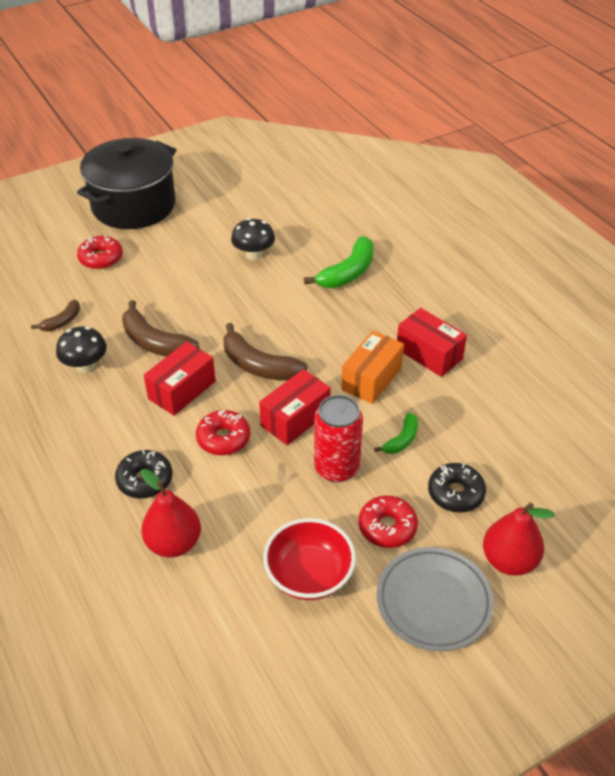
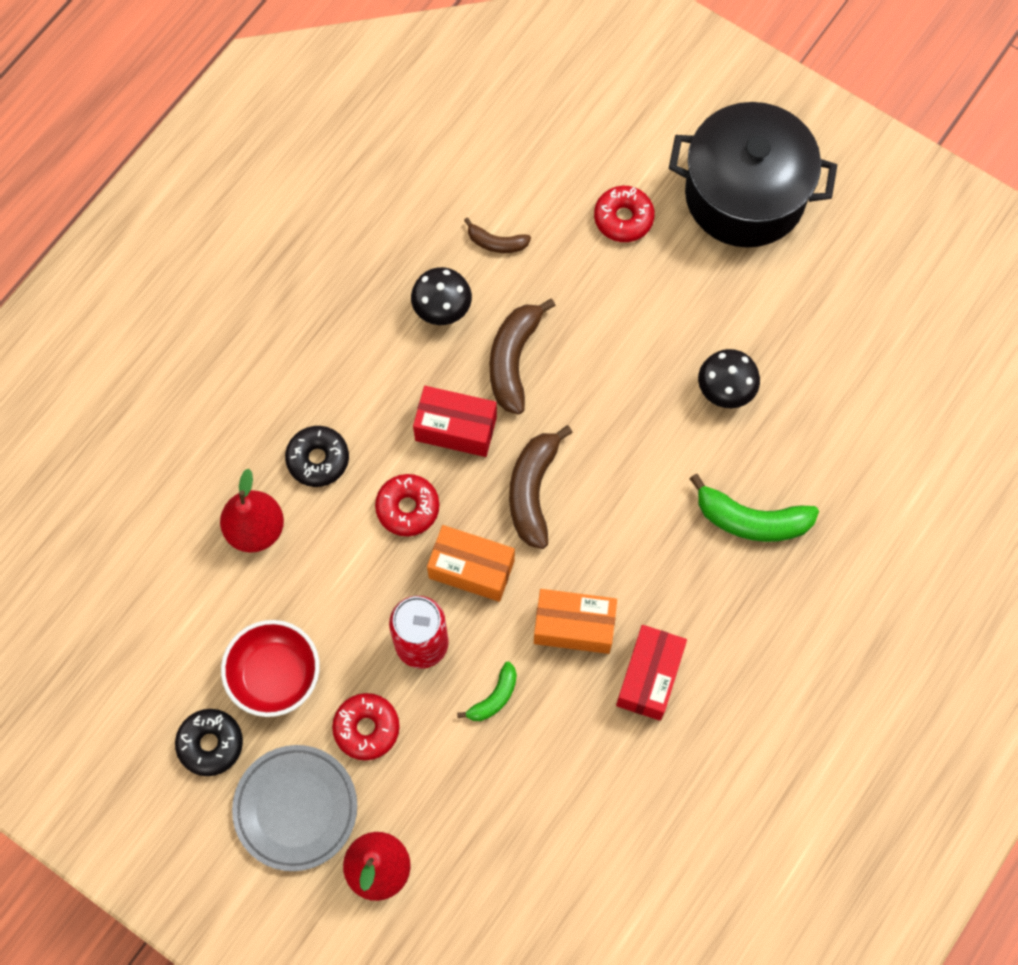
camera: 65 degrees right, 25 degrees up
red box [259,369,331,445] -> orange box [427,525,515,602]
green banana [374,413,418,454] -> green banana turned 60 degrees counterclockwise [457,662,517,721]
black donut [428,463,486,513] -> black donut moved to [175,709,243,776]

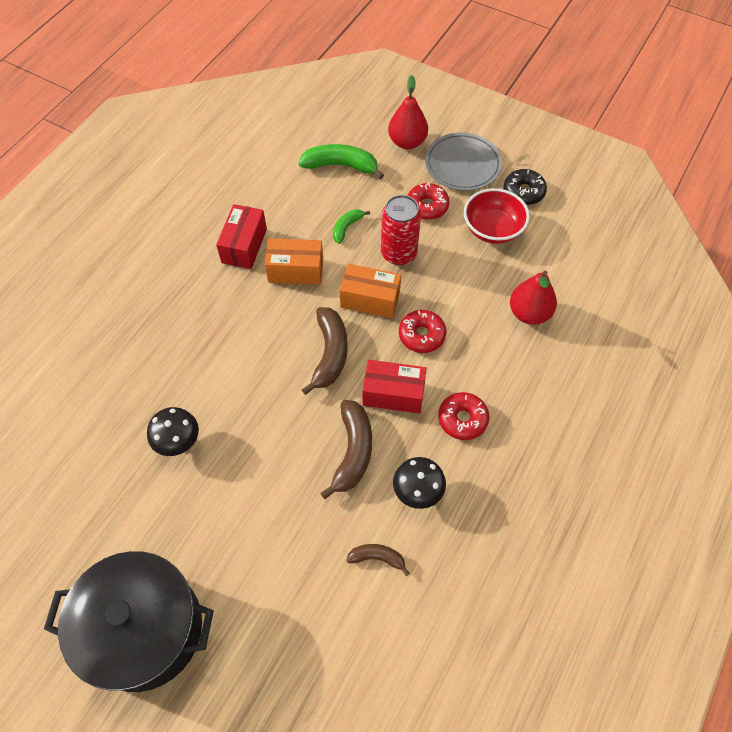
camera: 175 degrees right, 10 degrees down
black donut [285,426,349,487] -> none
red donut [594,186,655,242] -> red donut moved to [438,392,489,440]
green banana [690,474,819,542] -> green banana moved to [299,144,384,179]

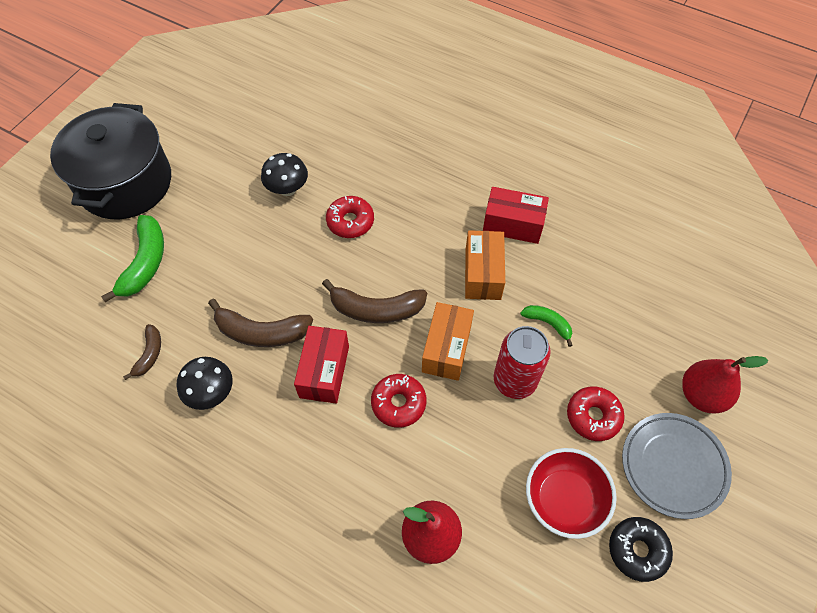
camera: 90 degrees right, 0 degrees up
green banana [299,144,384,179] -> green banana moved to [101,215,164,302]
red donut [438,392,489,440] -> red donut moved to [326,196,374,238]

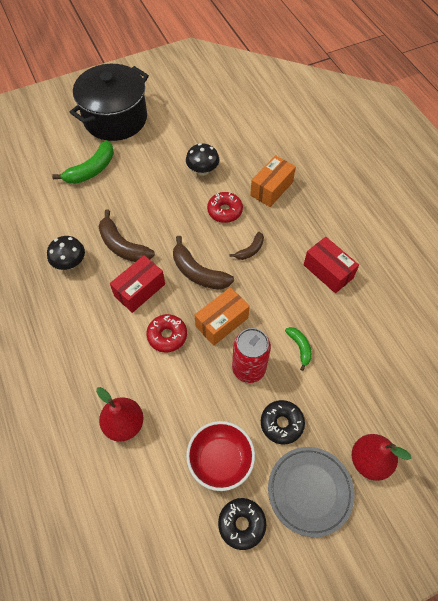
camera: 35 degrees right, 0 degrees up
brown banana [123,324,161,380] -> brown banana moved to [230,232,264,260]
orange box [465,230,505,300] -> orange box moved to [250,155,296,207]
red donut [567,387,625,441] -> black donut [261,400,305,445]

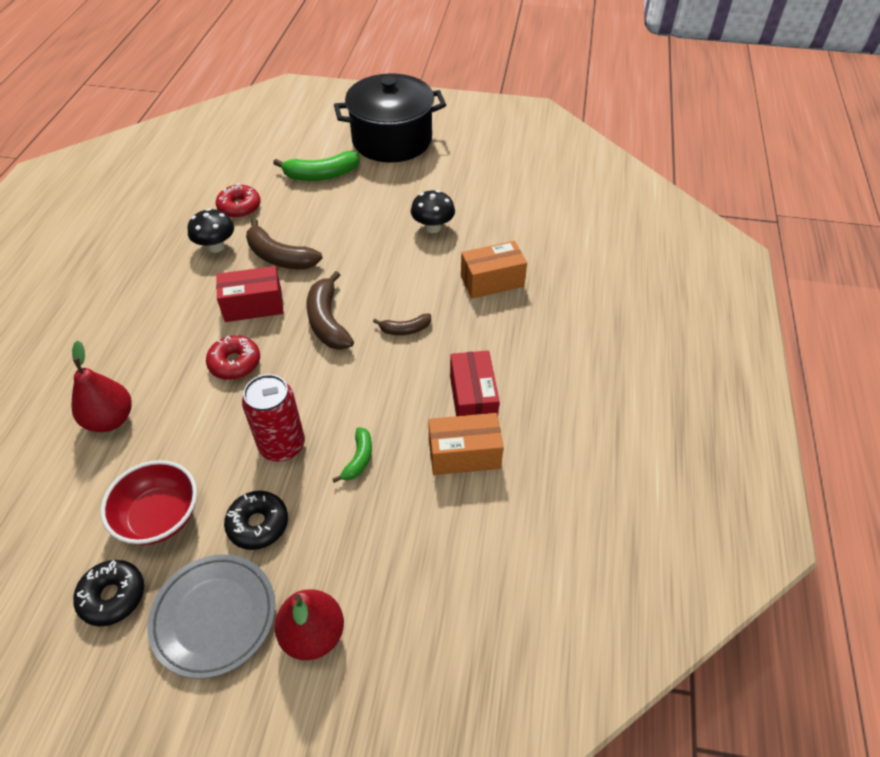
camera: 35 degrees right, 10 degrees down
brown banana [99,210,155,262] -> brown banana turned 45 degrees counterclockwise [246,218,323,269]
orange box [195,287,250,346] -> orange box moved to [428,413,504,475]
red donut [207,192,243,223] -> red donut moved to [216,183,261,218]

